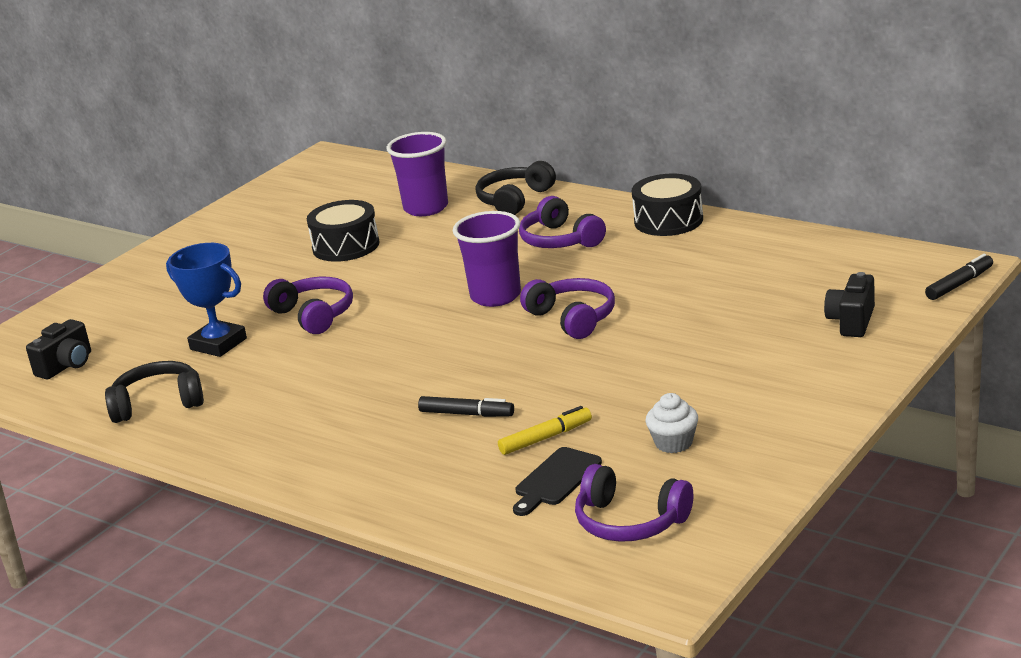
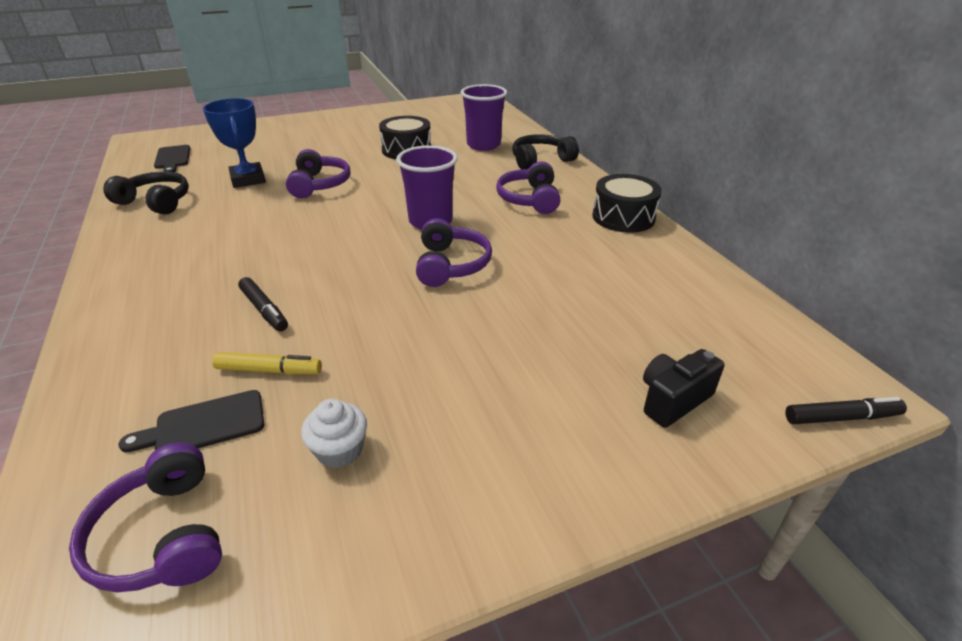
camera: 30 degrees right, 10 degrees up
black camera [26,319,91,379] -> black cutting board [154,145,190,172]

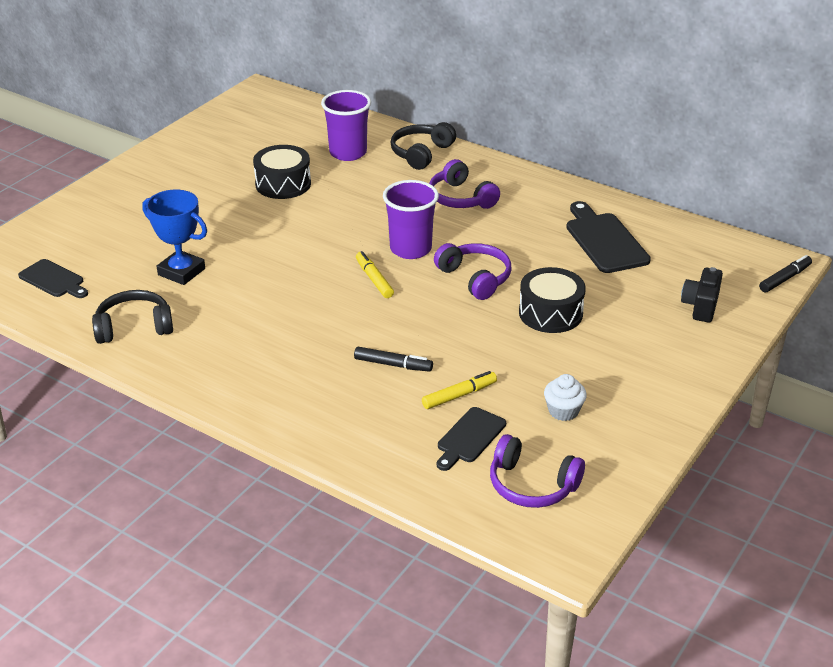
camera: 35 degrees left, 0 degrees up
purple headphones [286,149,350,198] -> none
black drum [592,174,662,233] -> black drum moved to [519,267,586,333]
none -> yellow marker [356,251,394,298]
none -> black cutting board [566,201,651,273]

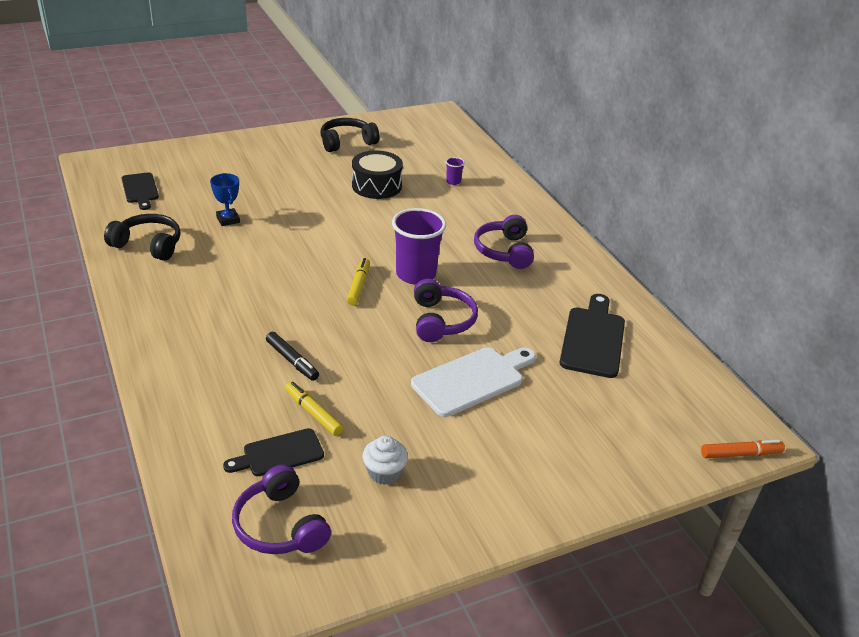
camera: 30 degrees right, 0 degrees up
blue trophy [142,190,207,285] -> blue trophy [210,173,240,226], size x0.63
purple cup [321,90,371,161] -> purple cup [446,157,465,185], size x0.43
black headphones [390,122,456,170] -> black headphones moved to [320,118,379,152]
yellow marker [422,371,497,409] -> yellow marker turned 135 degrees counterclockwise [285,382,344,436]
black drum [519,267,586,333] -> white cutting board [411,347,536,417]
black camera [681,267,723,323] -> none
black marker [759,255,812,292] -> orange marker [701,440,785,458]

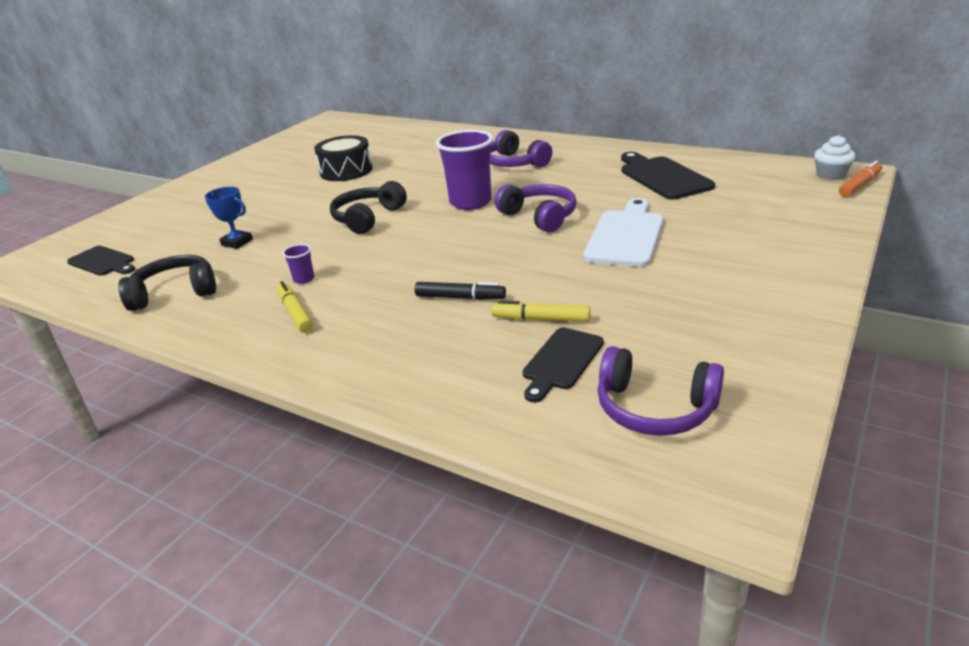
camera: 30 degrees left, 5 degrees down
black headphones [320,118,379,152] -> black headphones moved to [330,181,407,234]
yellow marker [347,258,370,306] -> yellow marker moved to [277,281,314,333]
white cupcake [363,436,408,485] -> white cupcake moved to [814,135,856,180]
purple cup [446,157,465,185] -> purple cup moved to [282,244,314,284]

